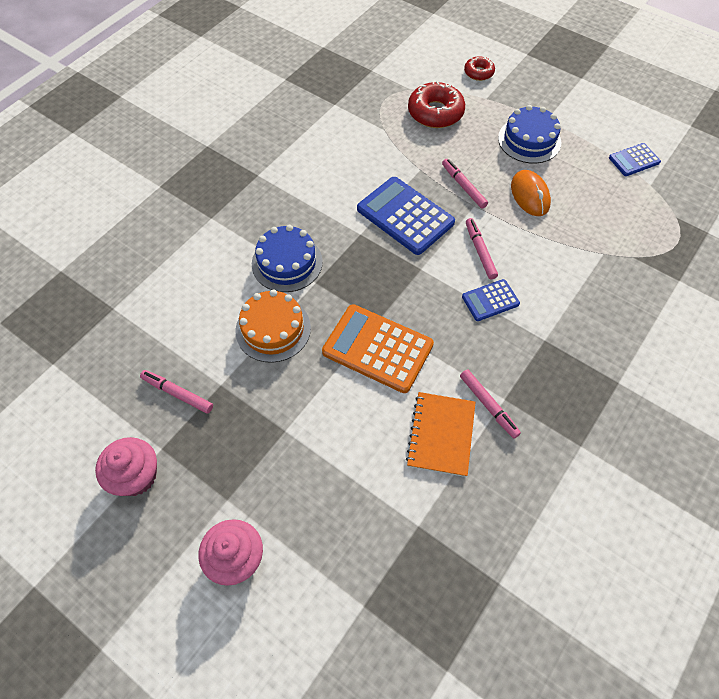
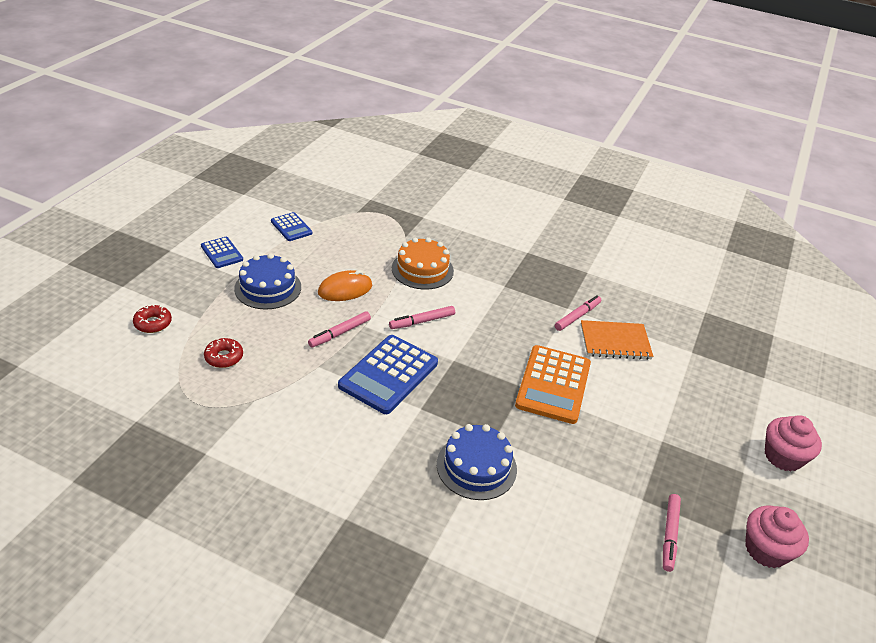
camera: 105 degrees left, 20 degrees down
orange cake [235,289,311,363] -> orange cake moved to [392,237,454,290]
red donut [408,81,465,128] -> red donut [204,338,243,368], size x0.56
blue calculator [462,279,520,321] -> blue calculator moved to [201,237,243,268]

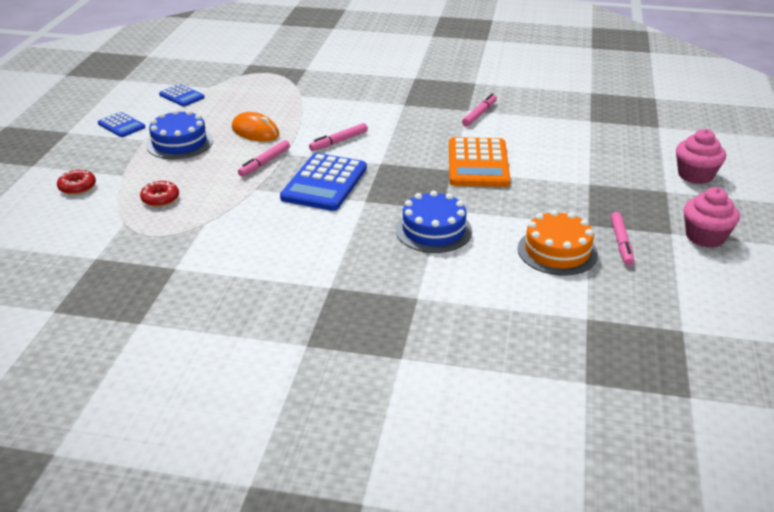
camera: 10 degrees left, 5 degrees down
orange mouse [318,270,372,301] -> orange mouse turned 75 degrees clockwise [232,112,279,141]
orange cake [392,237,454,290] -> orange cake moved to [518,210,598,276]
orange notebook [581,320,653,360] -> none

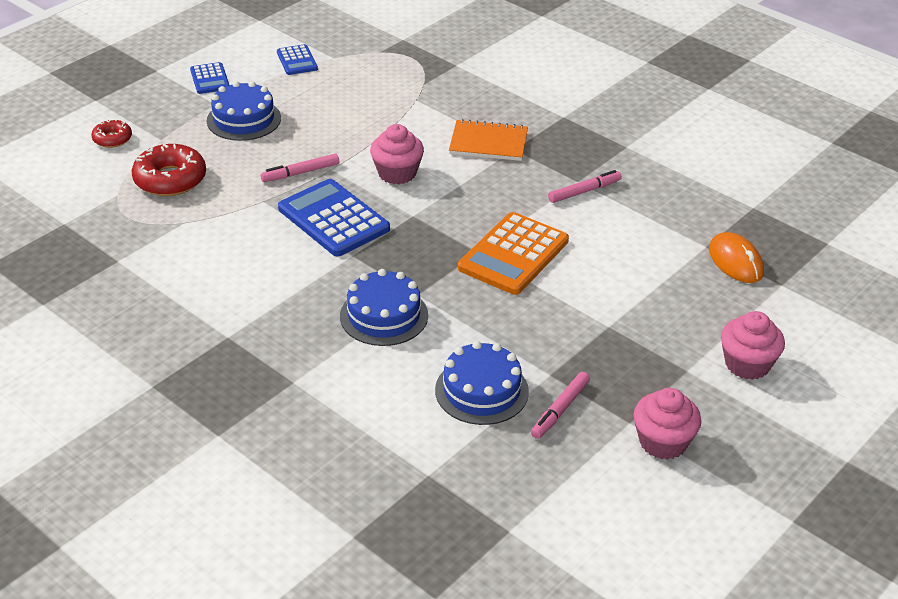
camera: 30 degrees right, 5 degrees up
red donut [140,181,179,207] -> red donut [132,144,206,196], size x1.78
orange mouse [232,112,279,141] -> orange mouse moved to [709,232,764,283]
blue calculator [280,153,367,211] -> blue calculator turned 90 degrees clockwise [278,179,390,256]
pink marker [309,123,368,151] -> pink cupcake [370,124,424,184]
orange cake [518,210,598,276] -> blue cake [435,341,529,425]
none -> orange notebook [449,119,528,161]

